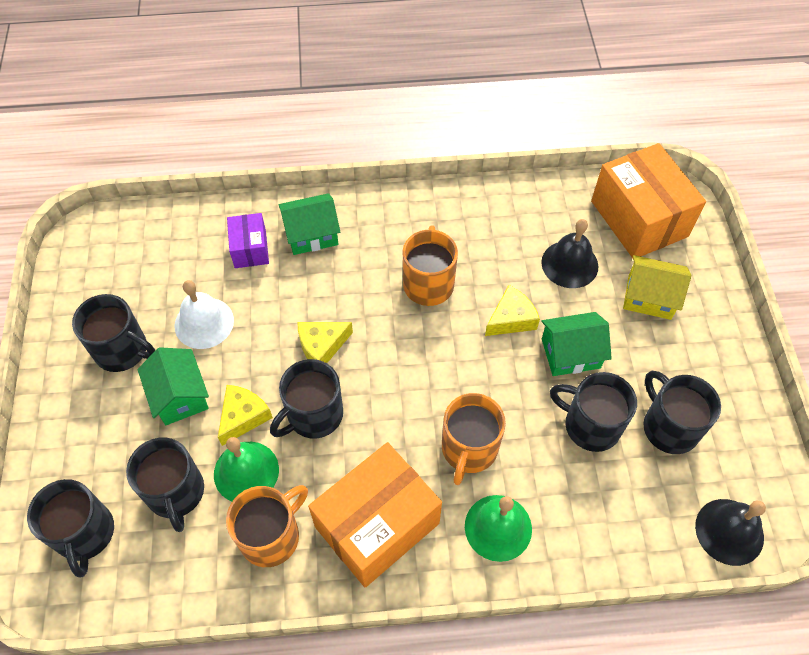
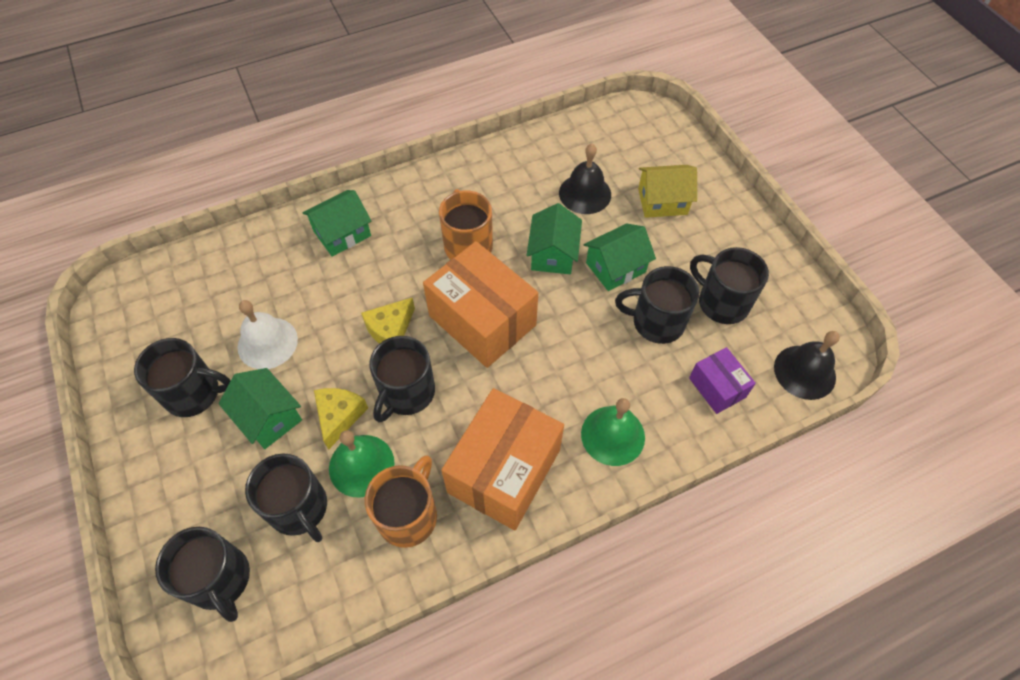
camera: 20 degrees left, 0 degrees up
purple box [227,213,269,268] -> purple box moved to [689,347,756,414]
orange mug [442,393,506,485] -> none
yellow cheese [485,285,540,336] -> green house [527,203,582,274]
orange box [591,143,706,258] -> orange box moved to [423,241,538,368]

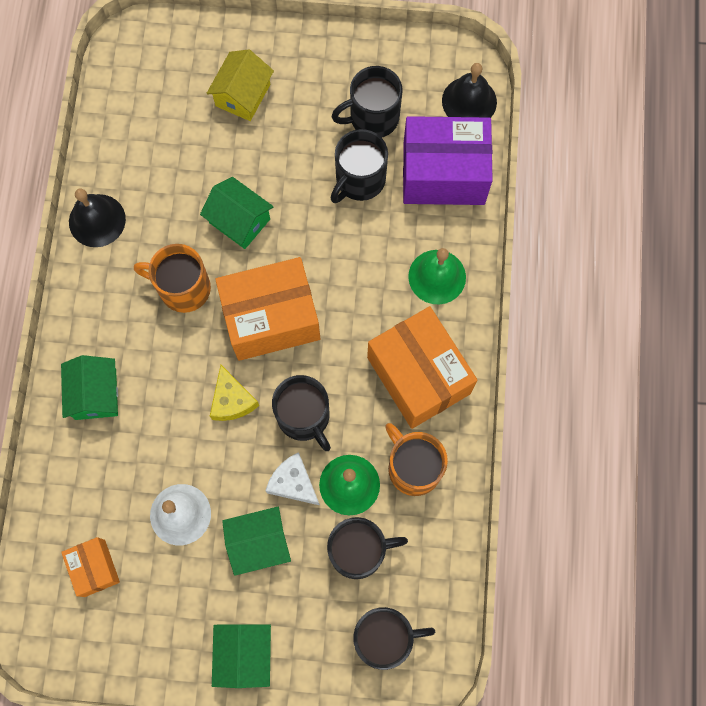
camera: 60 degrees left, 15 degrees up
black mug [134,338,231,417] -> none
yellow cheese [314,388,368,450] -> white cheese [265,452,320,505]
black bell [559,144,611,214] -> black bell moved to [69,189,126,247]
green house [584,224,656,291] -> green house moved to [212,624,271,688]
purple box [689,347,756,414] -> purple box [403,116,493,205], size x1.95
none -> orange box [61,537,120,597]

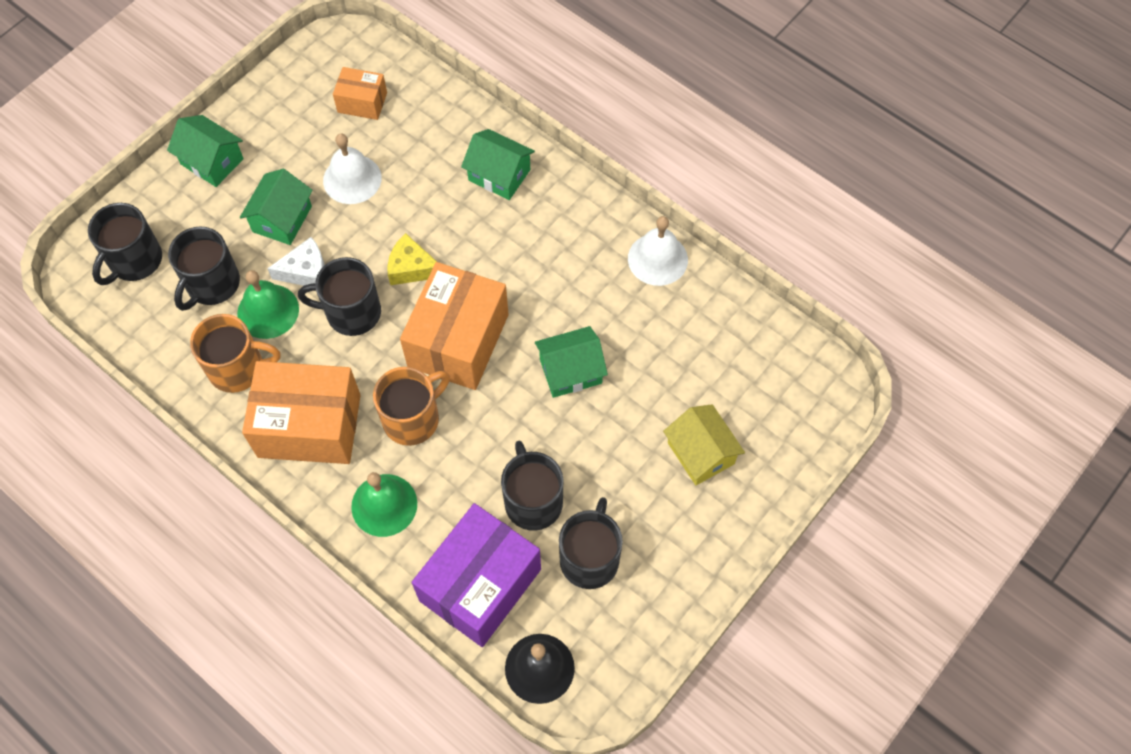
camera: 125 degrees right, 10 degrees down
black bell [69,189,126,247] -> white bell [628,216,688,286]
orange mug [134,244,211,313] -> orange mug moved to [373,367,450,446]

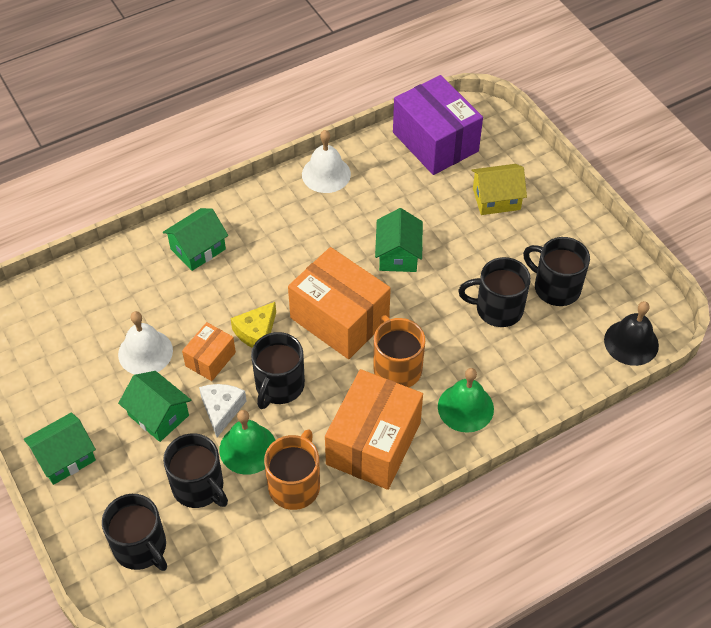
camera: 70 degrees left, 10 degrees down
orange box [333,67,387,120] -> orange box moved to [182,322,236,381]
purple box [412,503,541,647] -> purple box moved to [393,75,483,175]

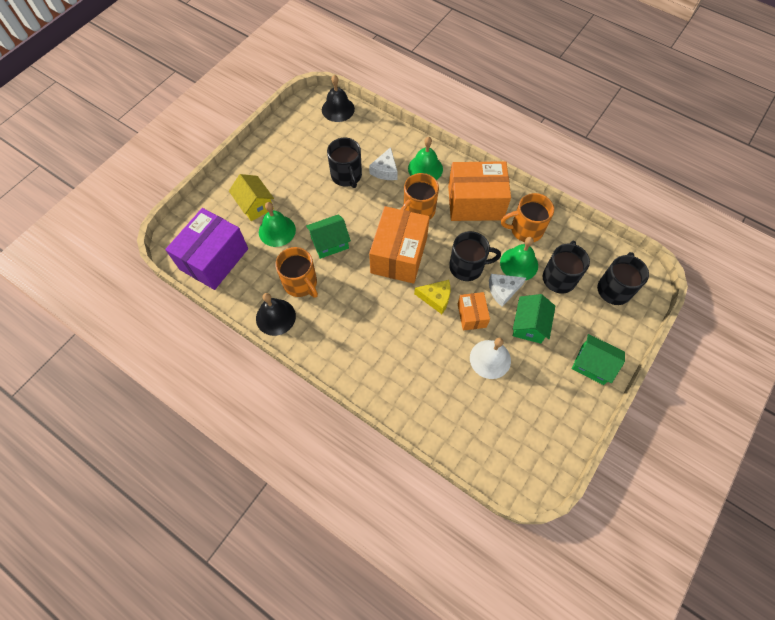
camera: 115 degrees left, 10 degrees up
green house [163,208,228,271] -> none
orange box [182,322,236,381] -> orange box turned 75 degrees clockwise [458,292,490,331]
white bell [302,130,351,193] -> black bell [256,293,296,336]
black mug [523,237,590,306] -> none
none -> green bell [259,202,296,247]
none -> orange mug [275,247,318,298]
none -> white cheese [369,147,398,180]

